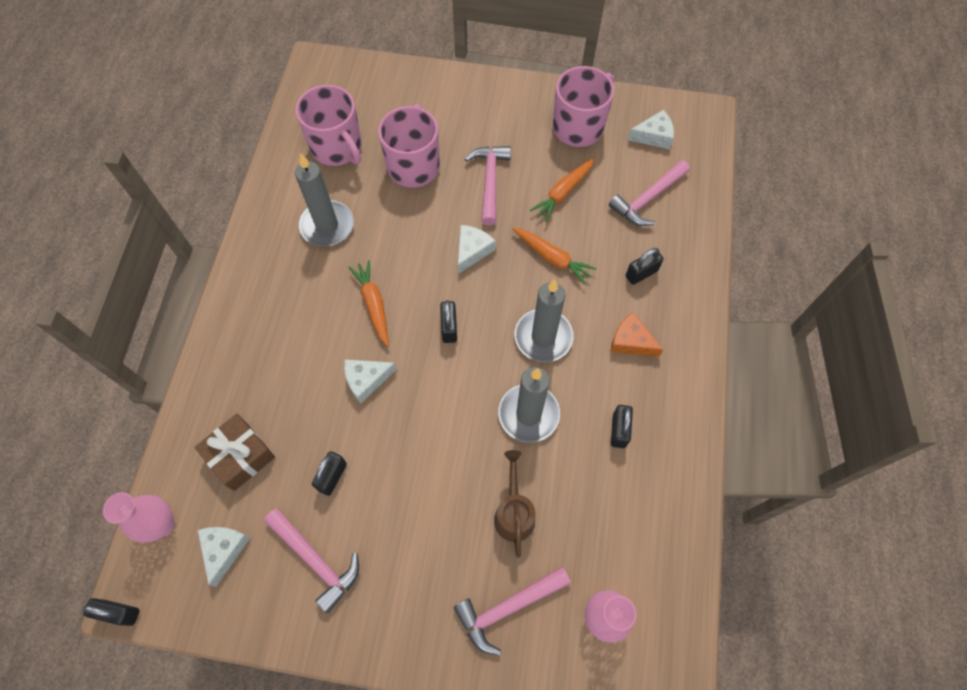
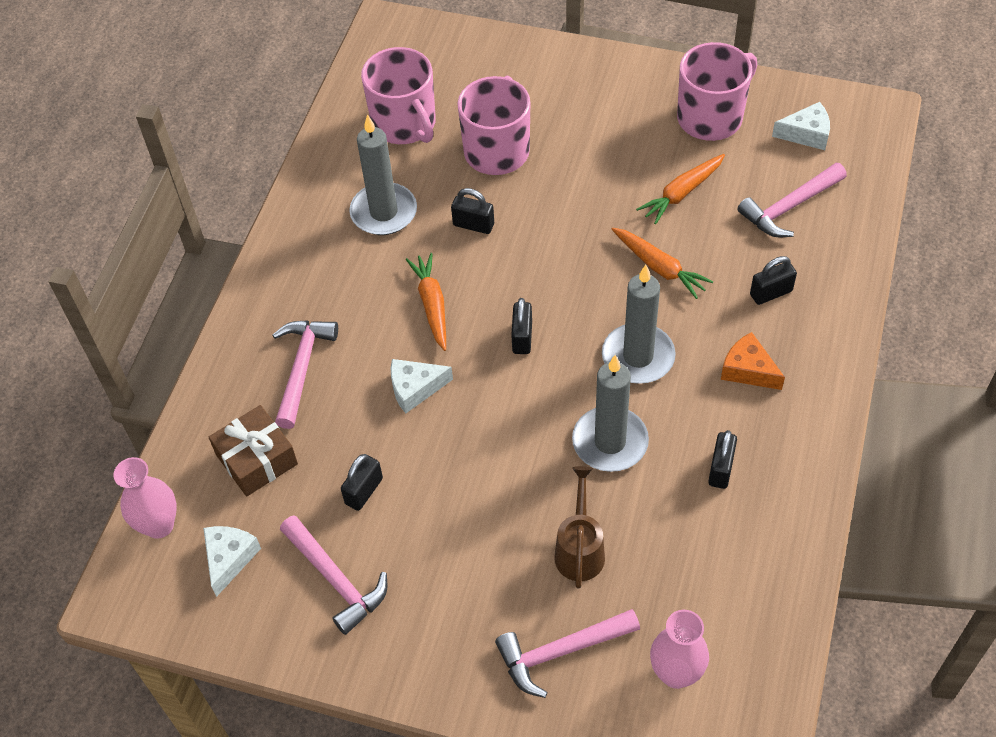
camera: 10 degrees right, 10 degrees down
black padlock [83,598,140,626] -> black padlock moved to [451,188,494,234]
white cheese [458,225,495,274] -> none
pink hammer [465,146,511,225] -> pink hammer moved to [273,320,338,429]

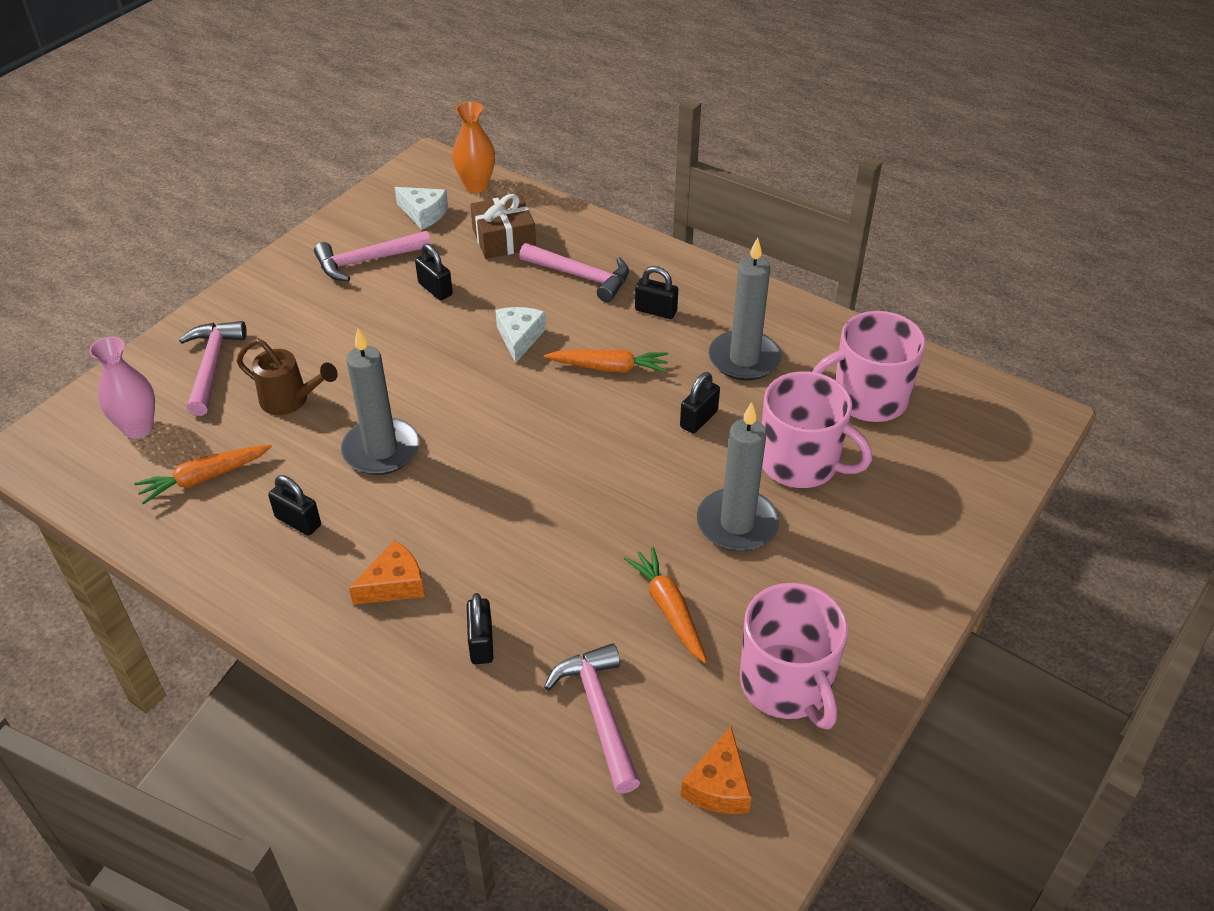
camera: 105 degrees right, 10 degrees down
pink vase [113,457,177,539] -> orange vase [452,101,495,193]
black padlock [511,298,532,354] -> black padlock moved to [635,266,678,319]
grey candle [602,265,676,384] -> grey candle moved to [697,402,779,551]
orange carrot [612,228,713,299] -> orange carrot moved to [134,444,272,504]
white cheese [772,102,830,150] -> orange cheese [681,727,752,814]

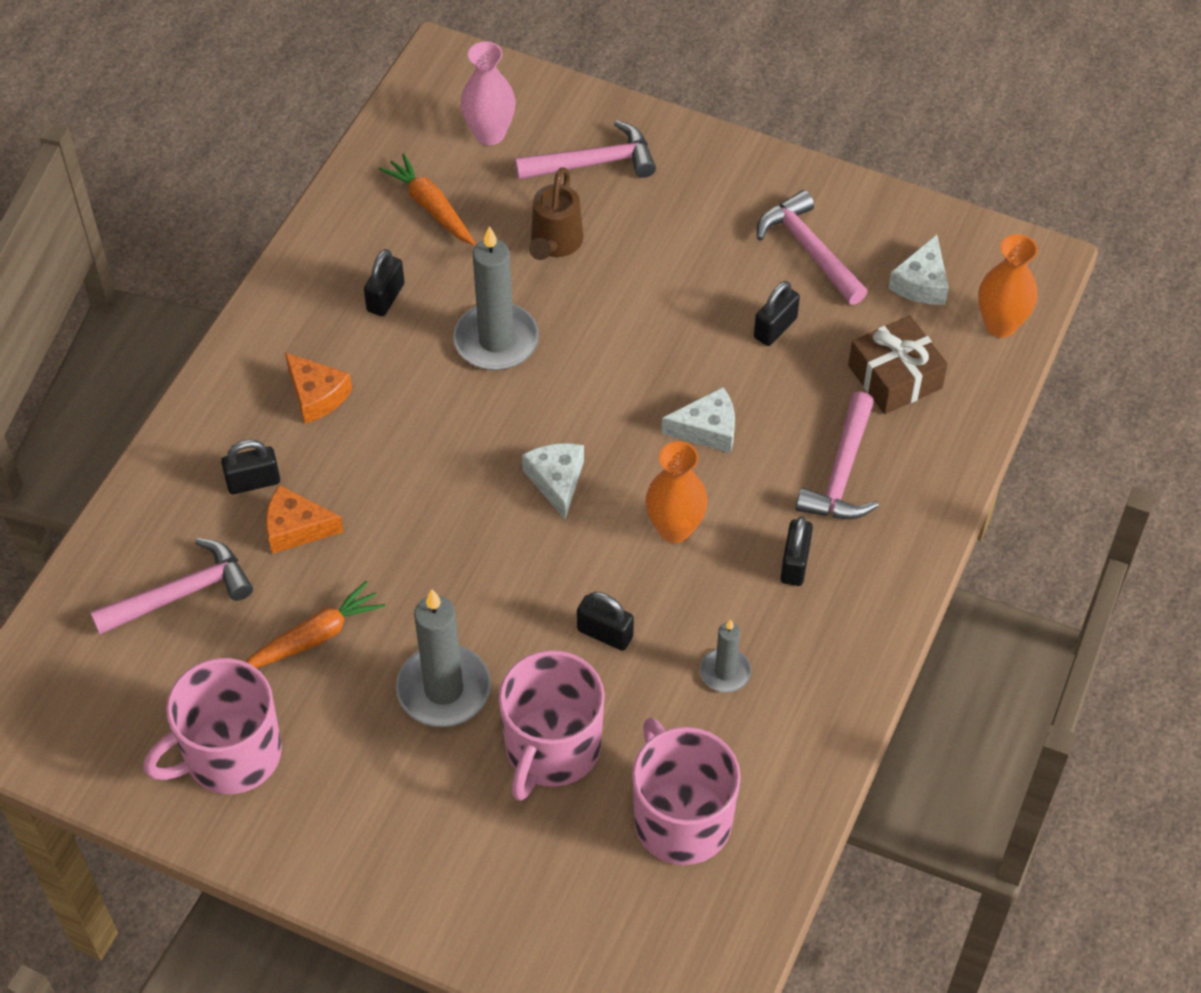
camera: 80 degrees right, 10 degrees up
orange carrot [544,350,668,373] -> orange vase [645,441,708,543]
orange cheese [681,727,752,814] -> orange cheese moved to [266,485,344,554]
grey candle [709,237,782,381] -> grey candle [700,619,751,693], size x0.55
none -> white cheese [522,443,584,519]

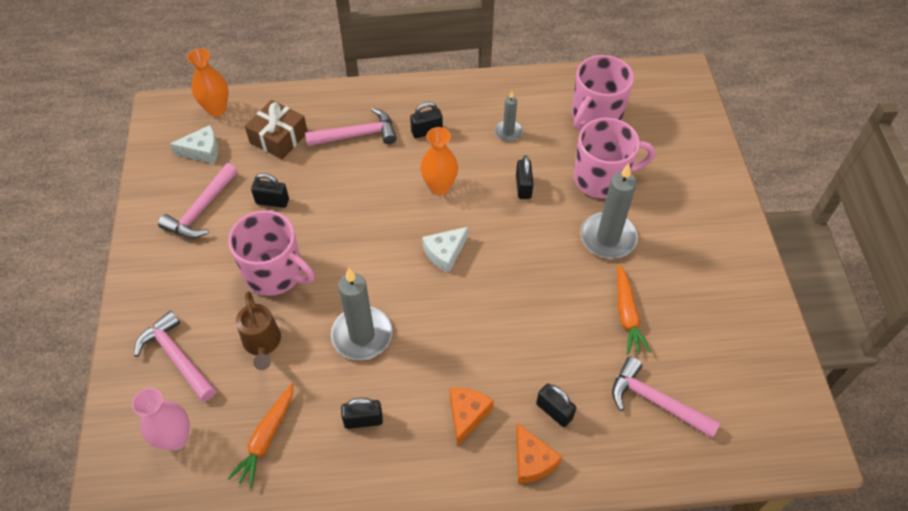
camera: 120 degrees left, 0 degrees up
pink mug [143,658,282,794] -> pink mug moved to [228,210,315,296]
orange carrot [246,581,385,668] -> orange carrot turned 120 degrees counterclockwise [617,264,651,354]
orange cheese [266,485,344,554] -> orange cheese moved to [516,423,562,484]
brown watering can [529,167,583,260] -> brown watering can turned 90 degrees clockwise [236,291,281,370]
white cheese [662,387,735,453] -> none

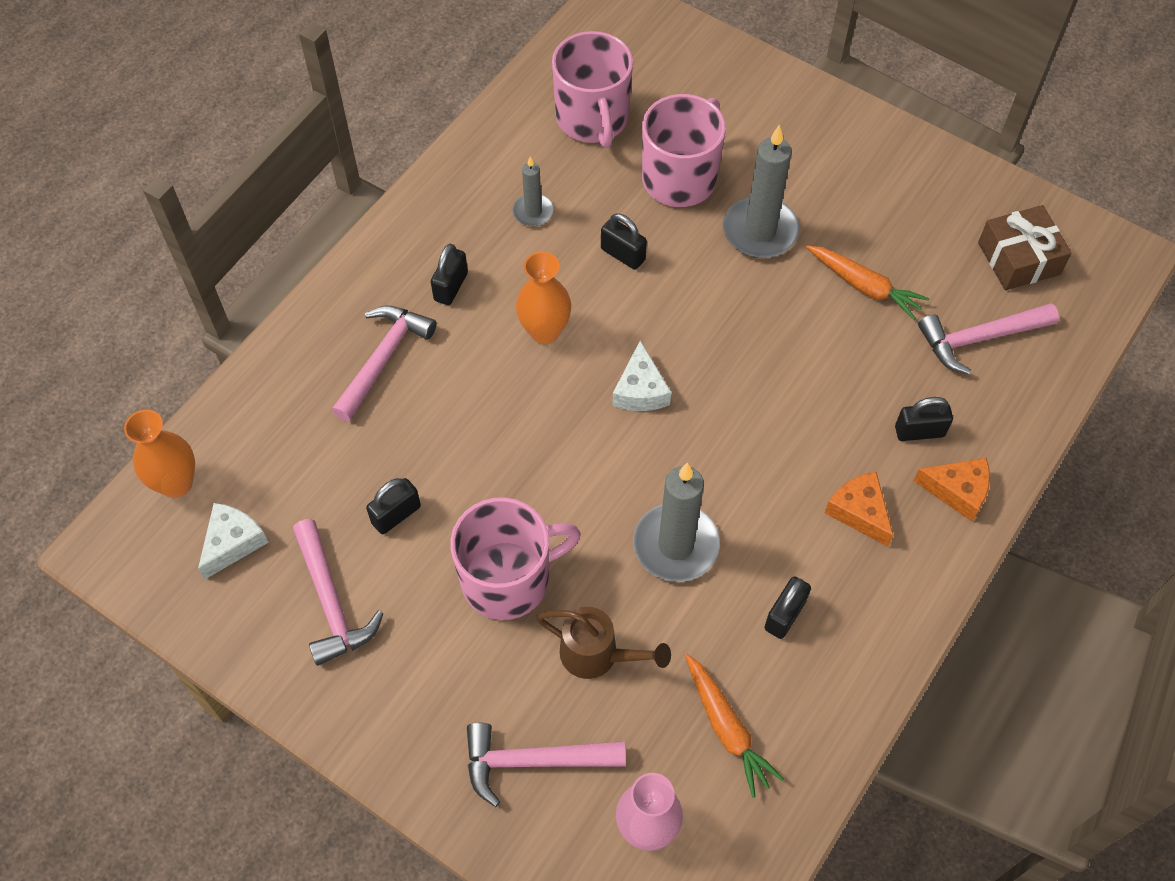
camera: 50 degrees left, 5 degrees up
brown gift [245,100,308,159] -> brown gift moved to [978,205,1072,290]

